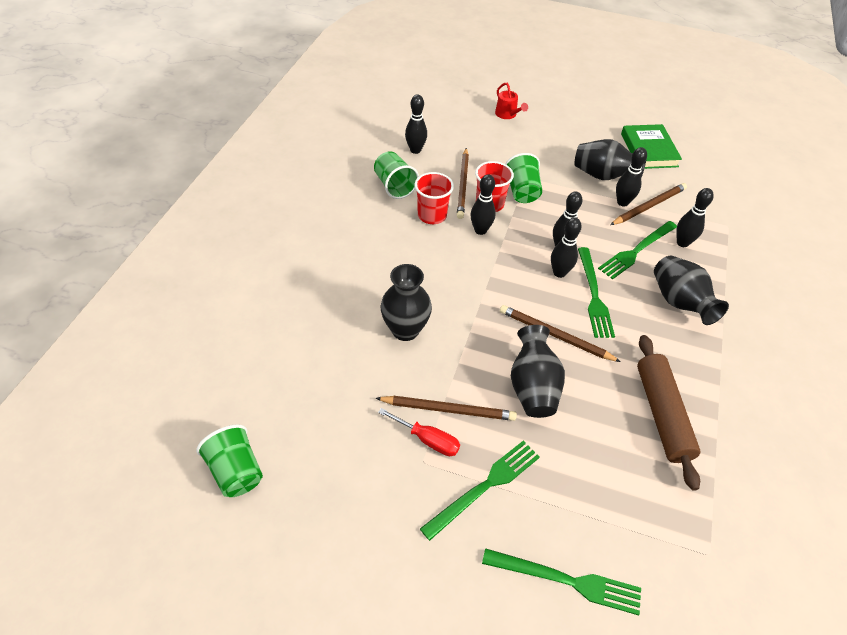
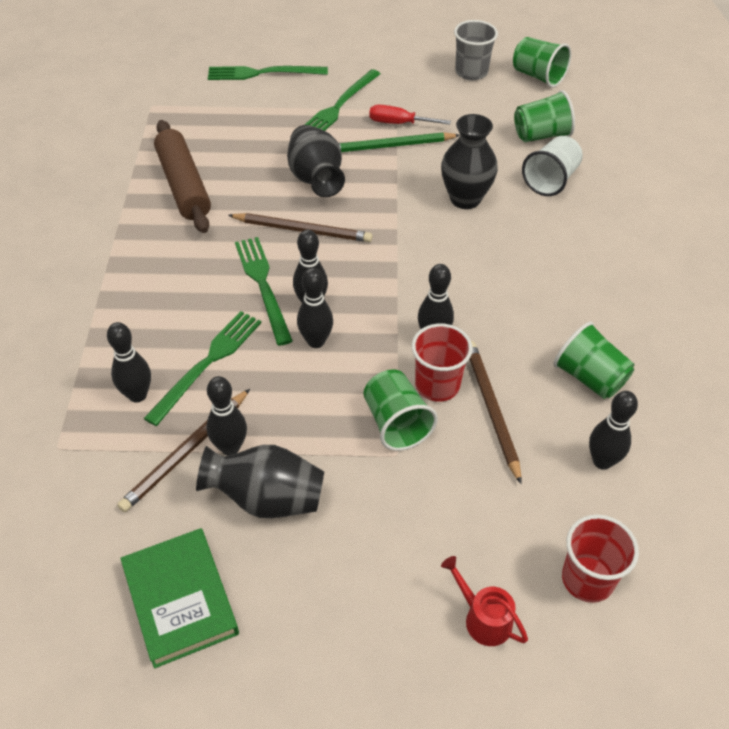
camera: 165 degrees right, 0 degrees up
brown pencil [376,396,517,421] -> green pencil [339,132,460,152]
red cup [415,172,454,224] -> red cup moved to [562,514,639,603]
black vase [654,256,729,325] -> none
none -> grey cup [454,20,498,80]
none -> green cup [514,90,575,142]
none -> white cup [522,136,583,196]

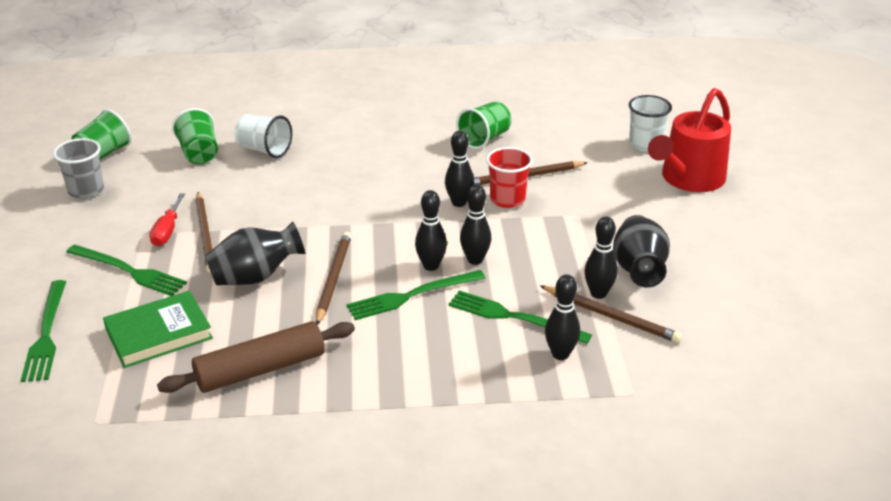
camera: 95 degrees left, 15 degrees down
green book [120,528,239,668] -> green book moved to [103,291,213,368]
green pencil [339,132,460,152] -> brown pencil [195,192,212,273]
green cup [364,369,438,451] -> none
black vase [441,114,498,209] -> none
red watering can [441,556,528,646] -> red watering can [648,88,731,192], size x2.16
red cup [562,514,639,603] -> white cup [629,95,672,152]
black bowling pin [589,391,638,470] -> none

